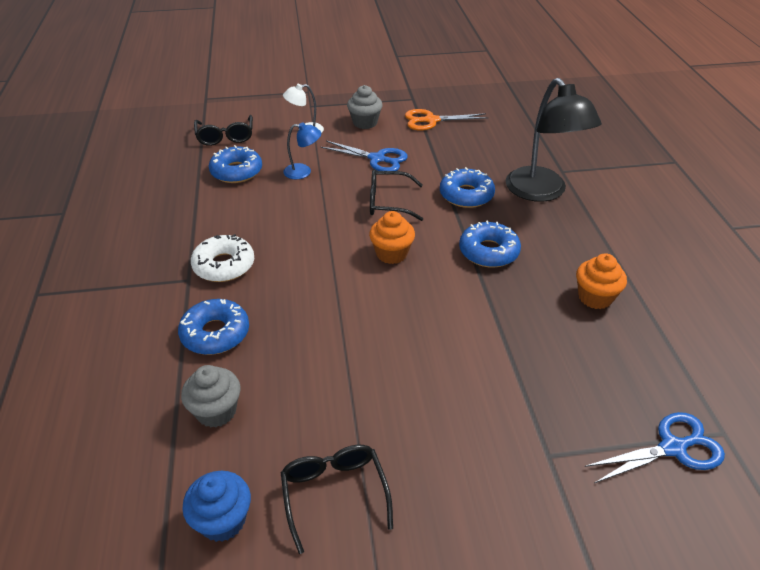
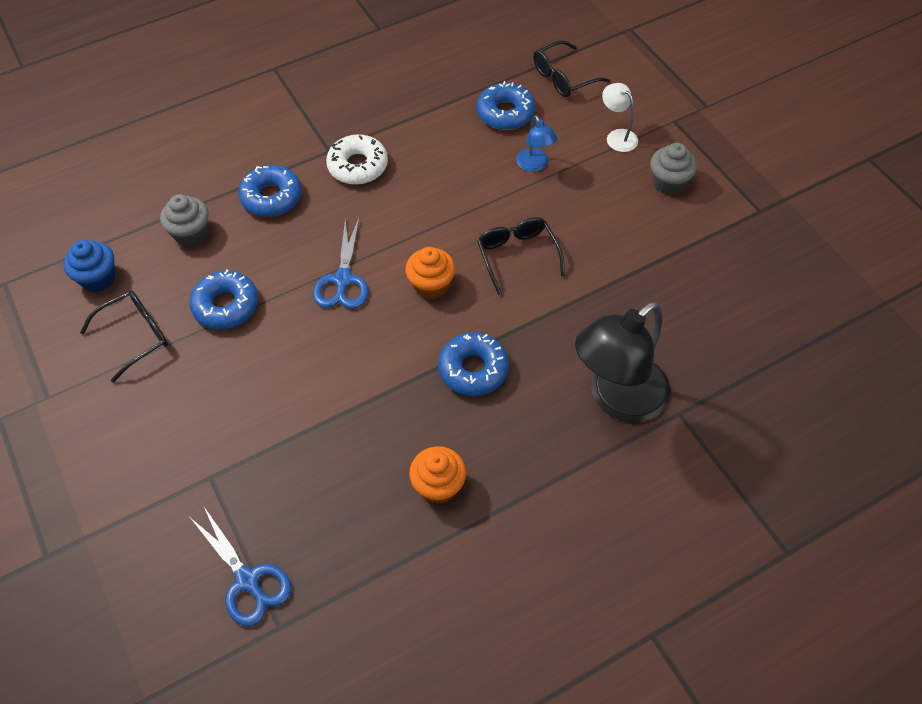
camera: 70 degrees right, 15 degrees up
blue scissors [321,141,408,171] -> blue scissors moved to [313,217,368,309]
orange scissors [405,109,488,131] -> none
blue donut [440,167,495,208] -> blue donut moved to [189,270,258,330]

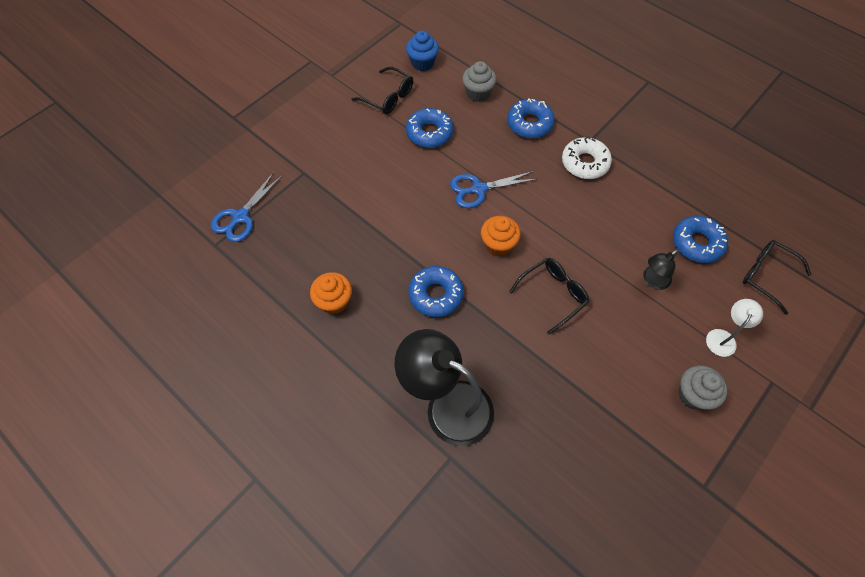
camera: 70 degrees right, 5 degrees up
blue lamp [516,115,557,172] -> black lamp [643,250,678,290]

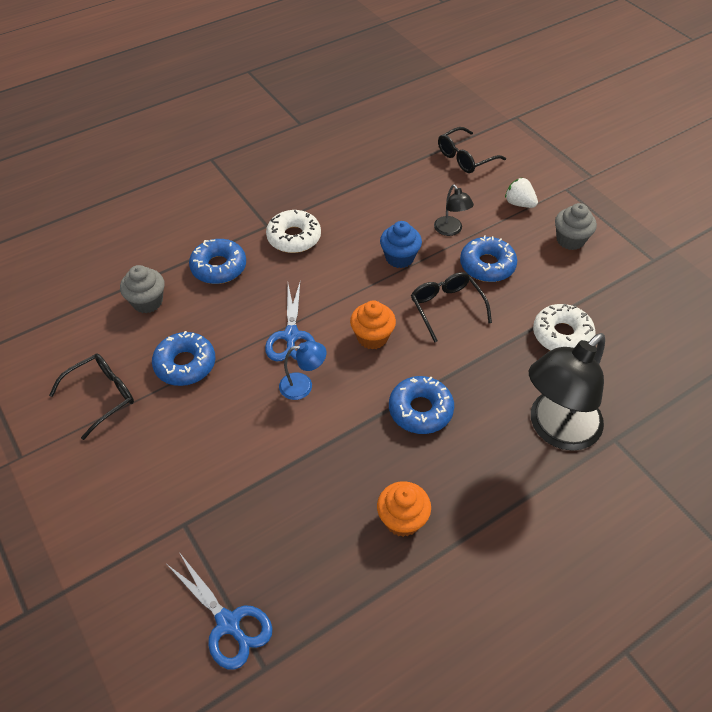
camera: 75 degrees left, 10 degrees down
blue cupcake [406,31,439,71] -> blue cupcake moved to [380,221,422,268]
blue donut [673,216,728,263] -> blue donut moved to [460,235,517,282]
white lamp [706,299,763,357] -> white strawberry [505,178,538,208]
none -> blue lamp [279,341,326,400]
none -> white donut [533,303,595,351]

